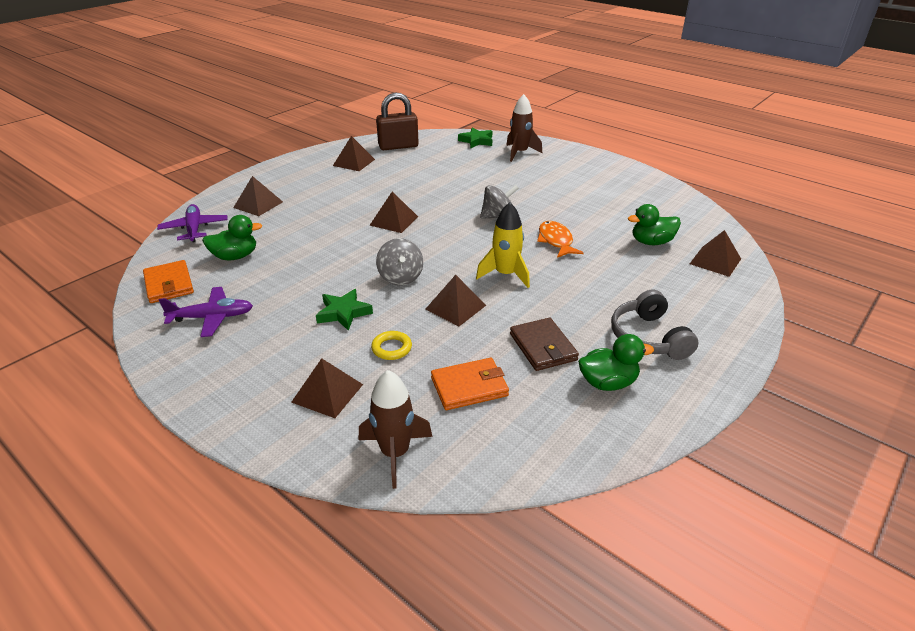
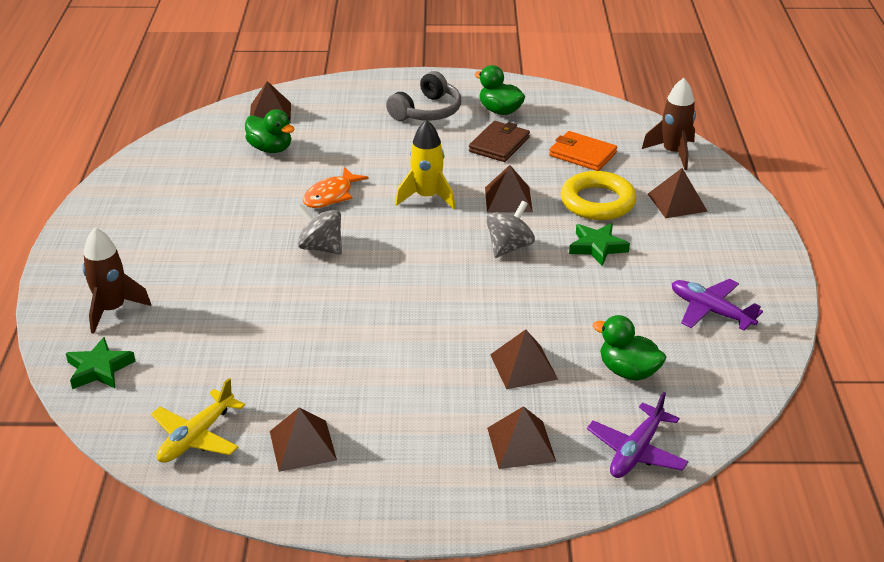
camera: 130 degrees left, 0 degrees up
orange wallet [143,260,194,303] -> none
brown pyramid [370,192,418,233] -> brown pyramid moved to [490,329,558,389]
yellow ring [371,331,412,360] -> yellow ring [561,171,637,220], size x1.95
brown padlock [376,92,419,150] -> yellow plane [151,378,245,463]

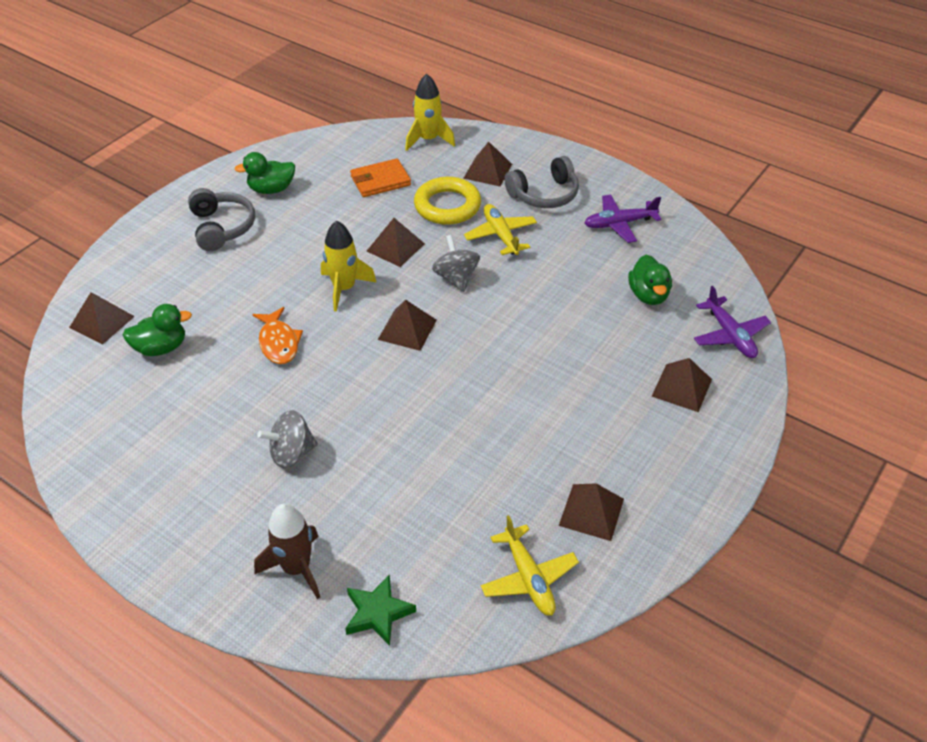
camera: 55 degrees left, 10 degrees up
grey spinning top [296,204,342,255] -> grey spinning top moved to [257,410,318,468]
brown wallet [469,121,530,162] -> none
brown pyramid [490,329,558,389] -> brown pyramid moved to [378,300,437,351]
green star [569,223,630,266] -> yellow plane [464,204,537,255]
green duck [593,315,666,381] -> green duck turned 75 degrees counterclockwise [628,255,672,305]
brown rocket [642,78,696,170] -> yellow rocket [405,74,455,151]
none -> grey headphones [504,156,579,208]

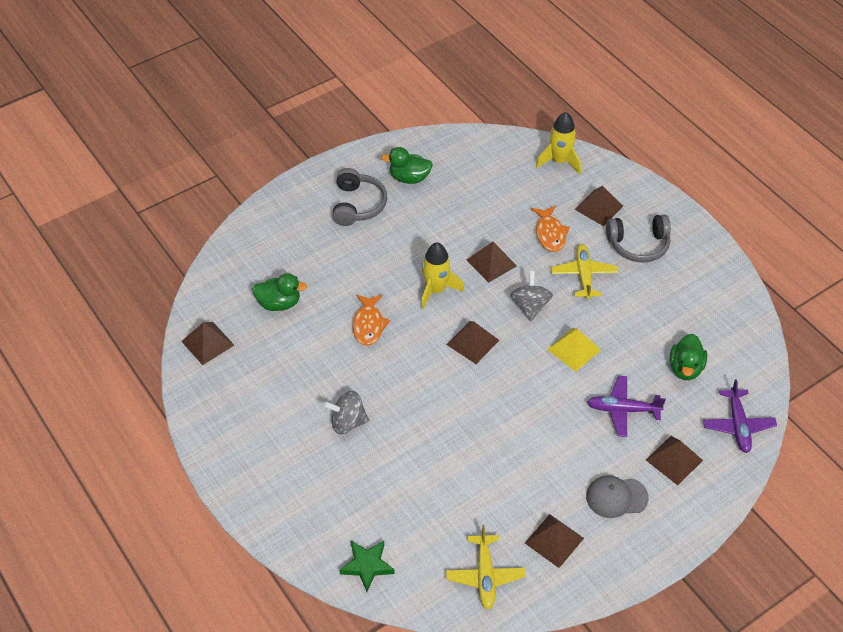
camera: 20 degrees right, 5 degrees up
brown pyramid [69,292,135,344] -> brown pyramid moved to [181,322,234,365]
brown rocket [254,503,320,599] -> none
orange wallet [350,158,411,197] -> none
yellow ring [414,177,481,225] -> orange fish [531,205,570,252]
purple plane [584,194,661,243] -> purple plane moved to [587,376,666,437]
none -> yellow pyramid [547,328,601,372]
none -> grey cap [586,475,649,518]

